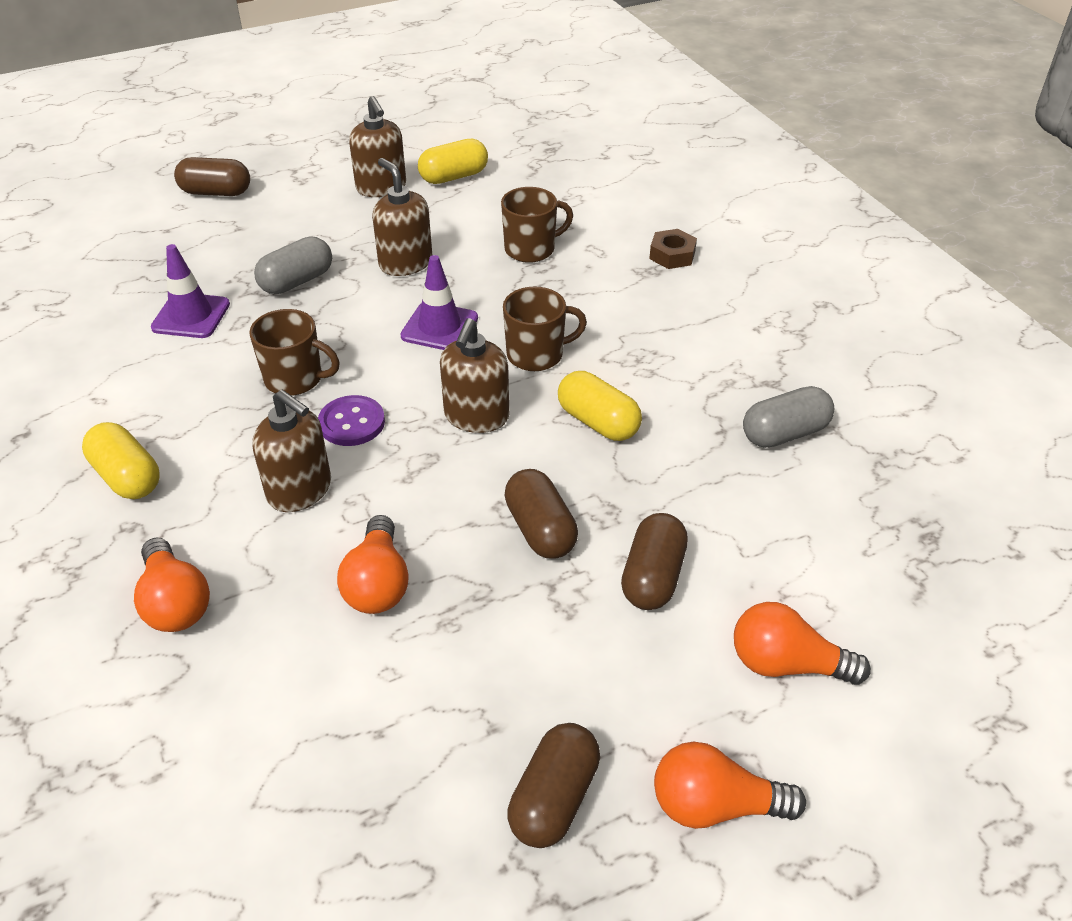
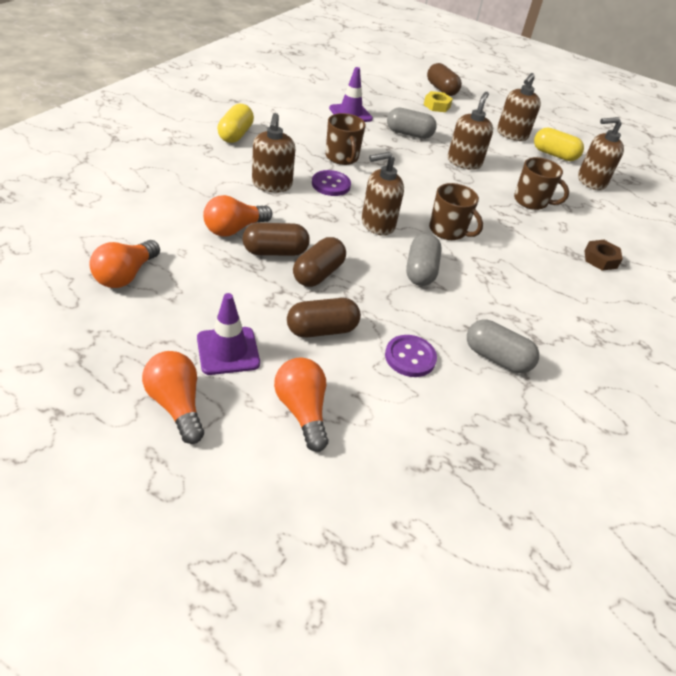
camera: 50 degrees right, 0 degrees up
orange light bulb [134,538,210,632] -> orange light bulb moved to [89,240,160,288]
purple traffic cone [400,255,478,350] -> purple traffic cone moved to [197,293,260,375]
brown capsule [508,723,600,848] -> brown capsule moved to [242,223,310,256]
yellow capsule [558,371,642,441] -> grey capsule [406,233,442,286]
none -> purple button [385,335,437,377]
none -> yellow nut [423,91,453,112]
none -> brown soap dispenser [578,117,624,190]

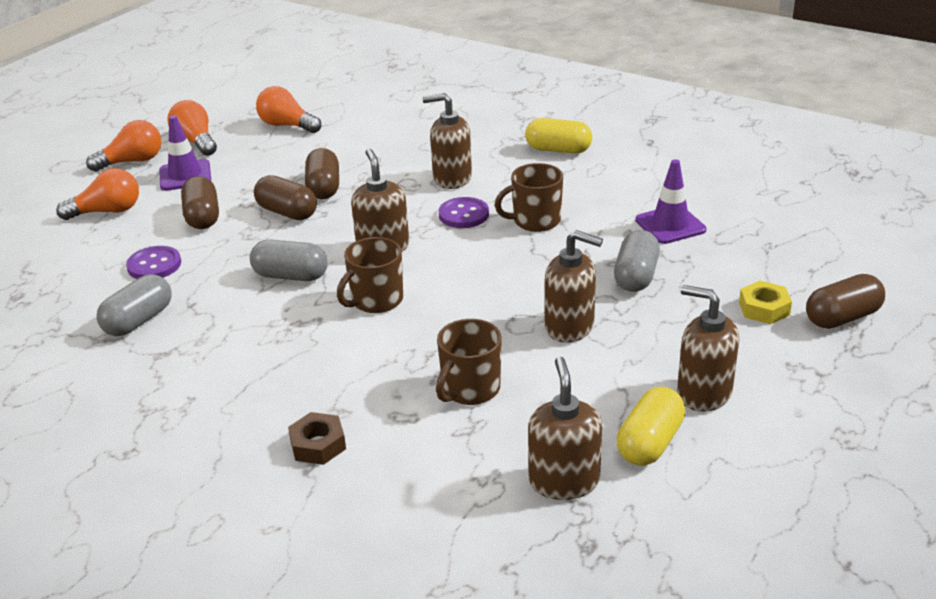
camera: 100 degrees right, 10 degrees down
orange light bulb [203,195,272,236] -> orange light bulb moved to [168,100,217,156]

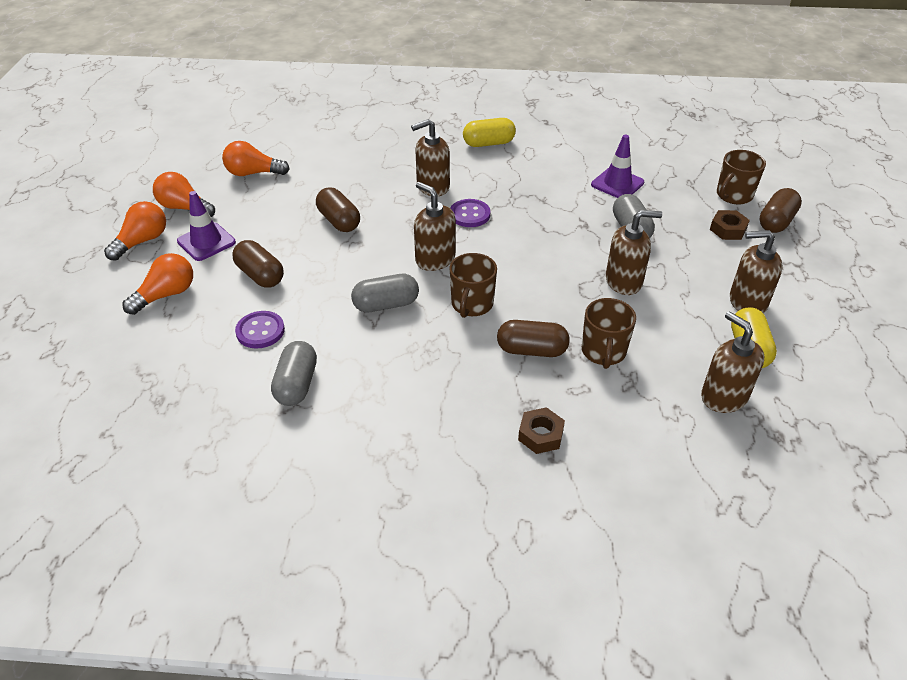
camera: 30 degrees left, 10 degrees up
brown capsule [254,175,317,220] -> brown capsule moved to [497,320,570,357]
brown mug [495,163,563,232] -> brown mug moved to [717,150,766,204]
yellow nut [739,281,792,324] -> brown nut [710,210,750,240]

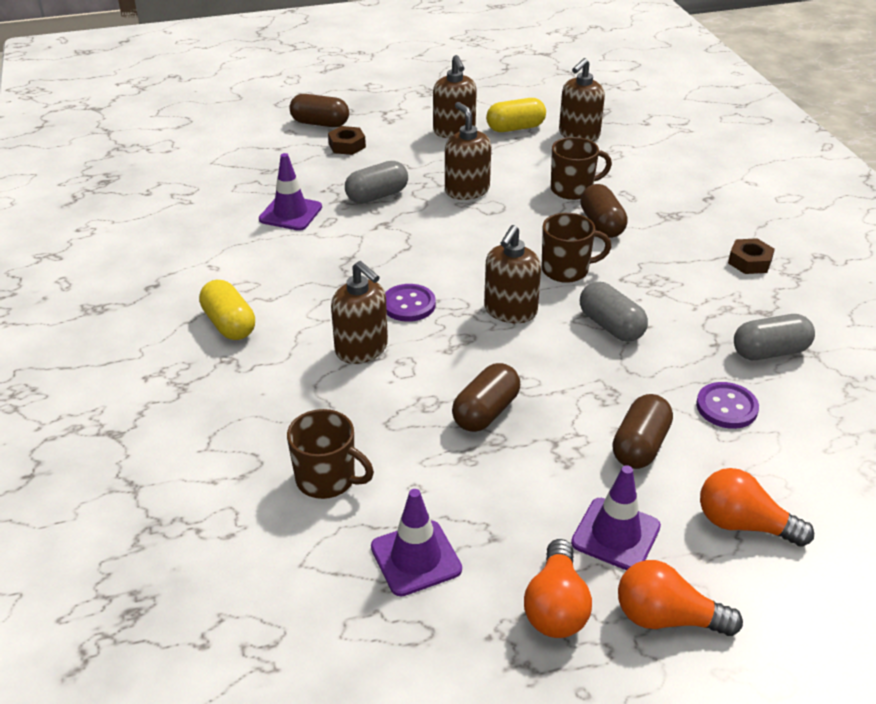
camera: 110 degrees left, 5 degrees down
orange light bulb [222,141,290,176] -> purple traffic cone [371,489,462,596]
brown nut [518,407,565,454] -> brown nut moved to [728,238,775,274]
brown mug [717,150,766,204] -> brown mug moved to [287,409,374,499]

